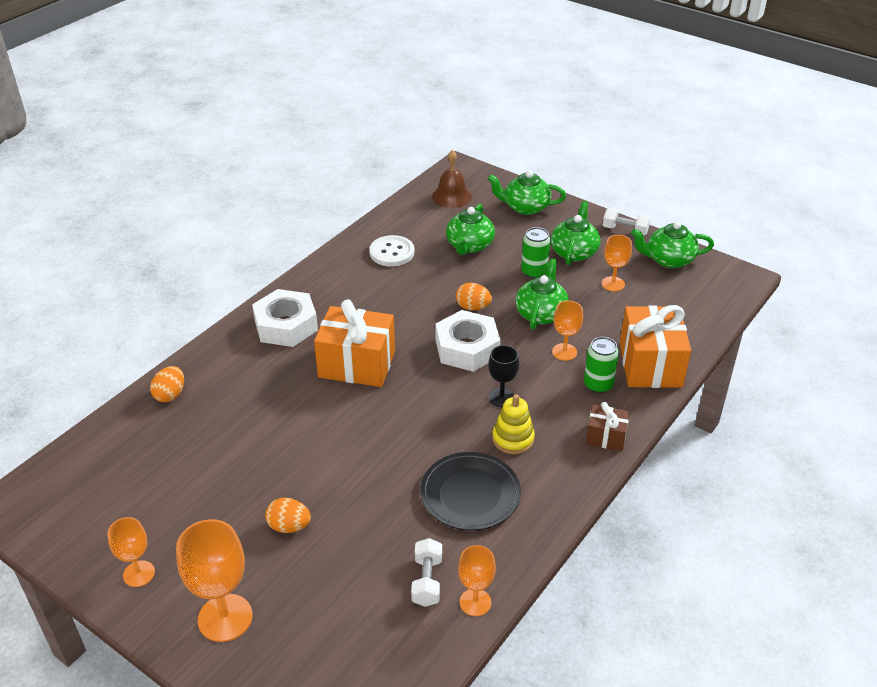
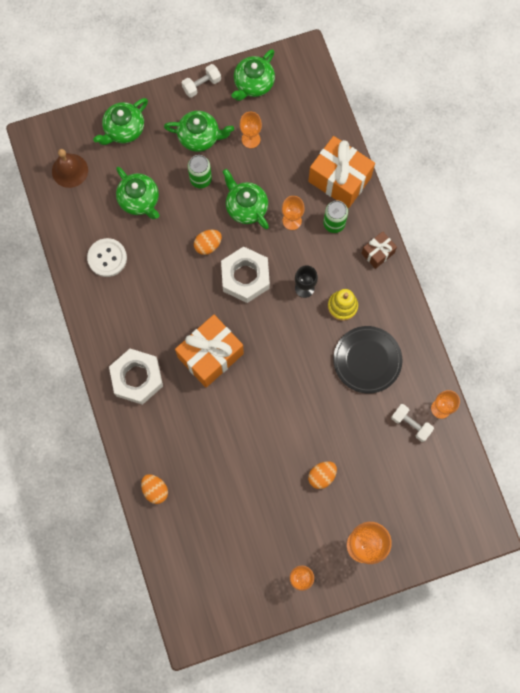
camera: 55 degrees left, 35 degrees up
green teapot [551,201,600,265] -> green teapot turned 135 degrees clockwise [164,111,234,152]

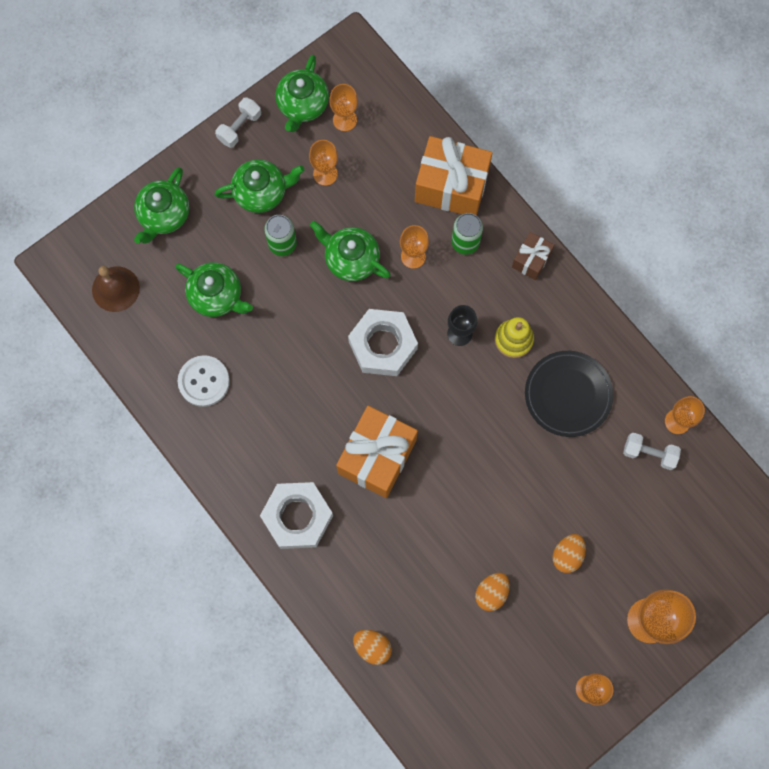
camera: 20 degrees left, 0 degrees up
orange egg [194,230,222,255] -> orange egg moved to [475,573,510,611]
none -> orange goblet [329,84,358,131]

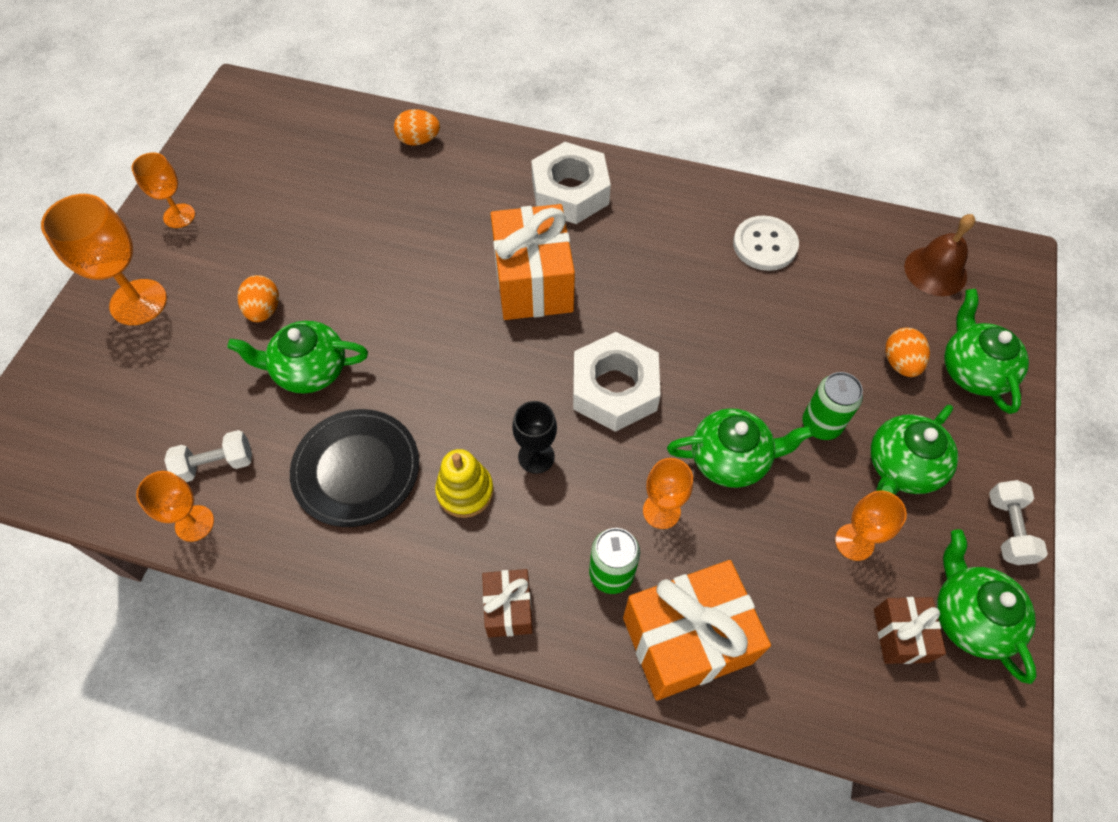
camera: 145 degrees right, 15 degrees down
green teapot [175,262,253,317] -> green teapot moved to [227,321,368,394]
orange goblet [329,84,358,131] -> brown gift [874,597,946,664]
orange egg [475,573,510,611] -> orange egg moved to [885,327,930,377]

